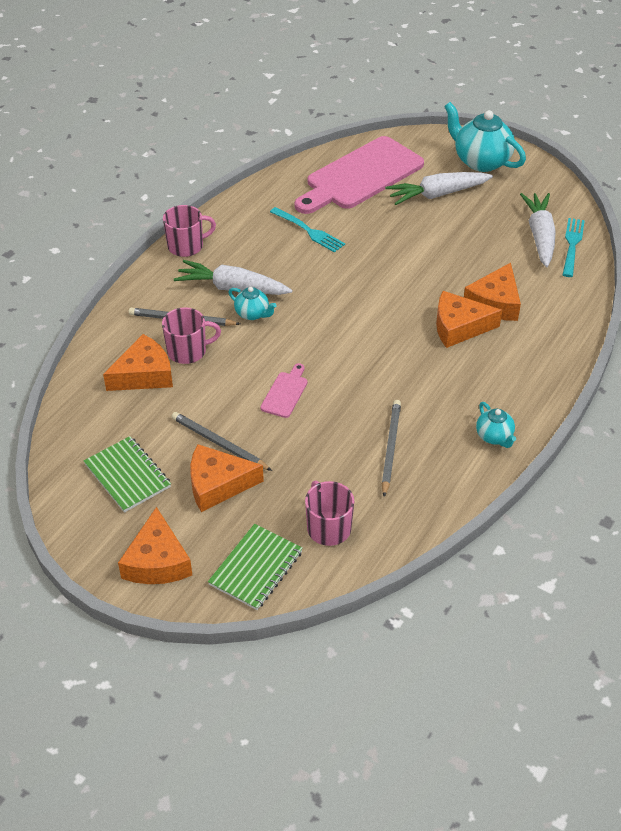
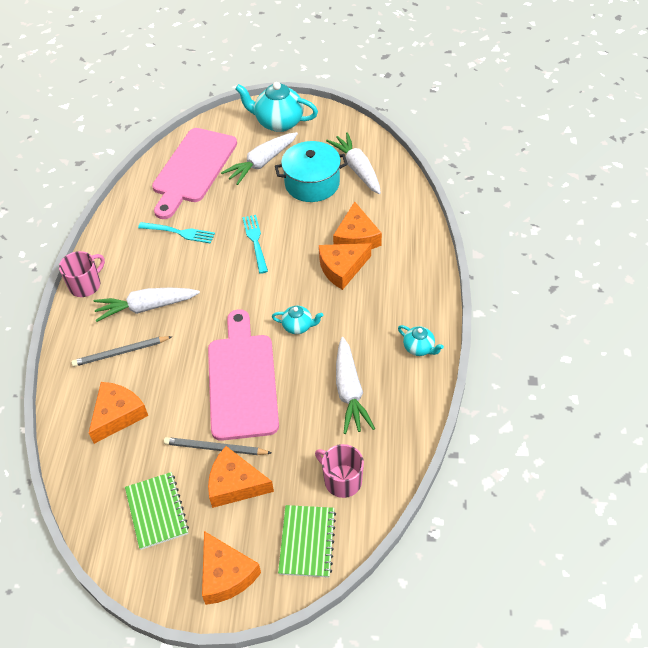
camera: 25 degrees left, 5 degrees up
green notebook [84,436,171,513] -> green notebook turned 45 degrees clockwise [125,472,189,550]
pink mug [162,307,221,364] -> none
orange cheese [190,444,264,512] -> orange cheese turned 45 degrees clockwise [208,446,274,508]
turquoise teapot [229,287,277,320] -> turquoise teapot moved to [272,306,323,334]
pink cutting board [260,363,308,418] -> pink cutting board [208,309,279,441], size x2.43
grey pencil [382,400,401,497] -> white carrot [336,337,375,434]
turquoise fork [563,218,585,277] -> turquoise fork moved to [242,215,268,274]
none -> turquoise pot [275,141,348,202]

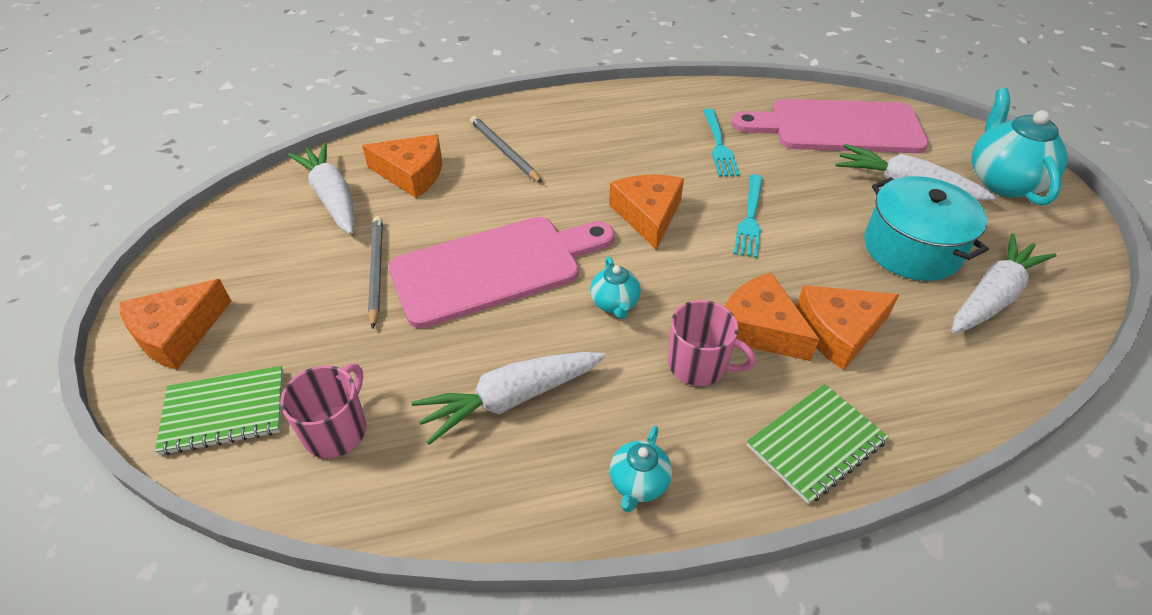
camera: 70 degrees right, 5 degrees down
pink mug [59,251,105,297] -> pink mug moved to [668,300,756,386]
white carrot [94,288,200,322] -> white carrot moved to [288,143,354,234]
green notebook [125,472,189,550] -> green notebook moved to [747,384,889,504]
orange cheese [208,446,274,508] -> orange cheese moved to [609,174,684,250]
turquoise fork [242,215,268,274] -> turquoise fork turned 135 degrees clockwise [734,174,763,258]

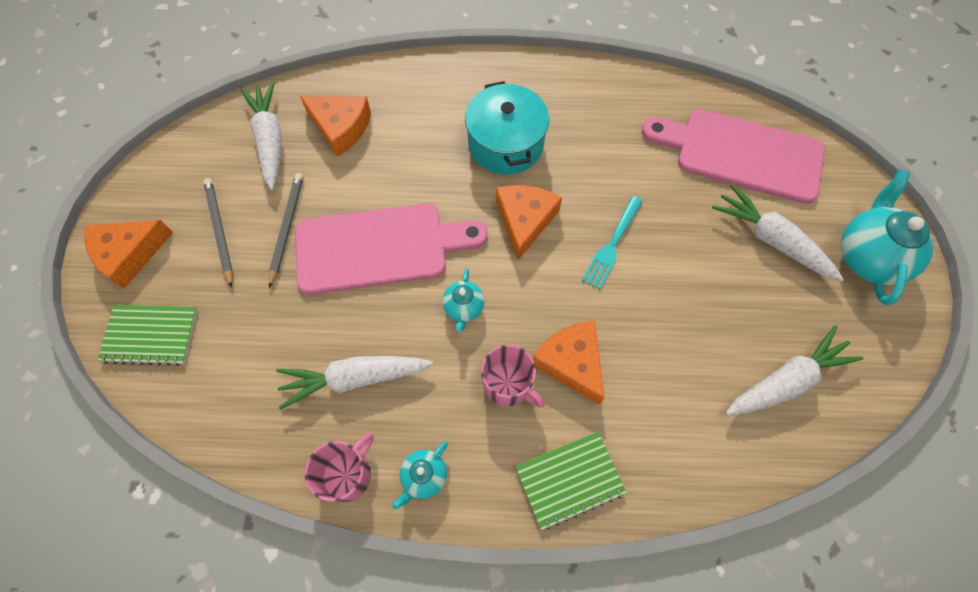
camera: 15 degrees right, 20 degrees up
pink mug [280,364,366,458] -> pink mug moved to [305,433,374,502]
grey pencil [470,116,542,183] -> grey pencil moved to [203,178,233,288]
turquoise fork [703,109,740,177] -> none
orange cheese [796,285,900,370] -> none
turquoise pot [864,176,989,281] -> turquoise pot moved to [465,81,549,175]

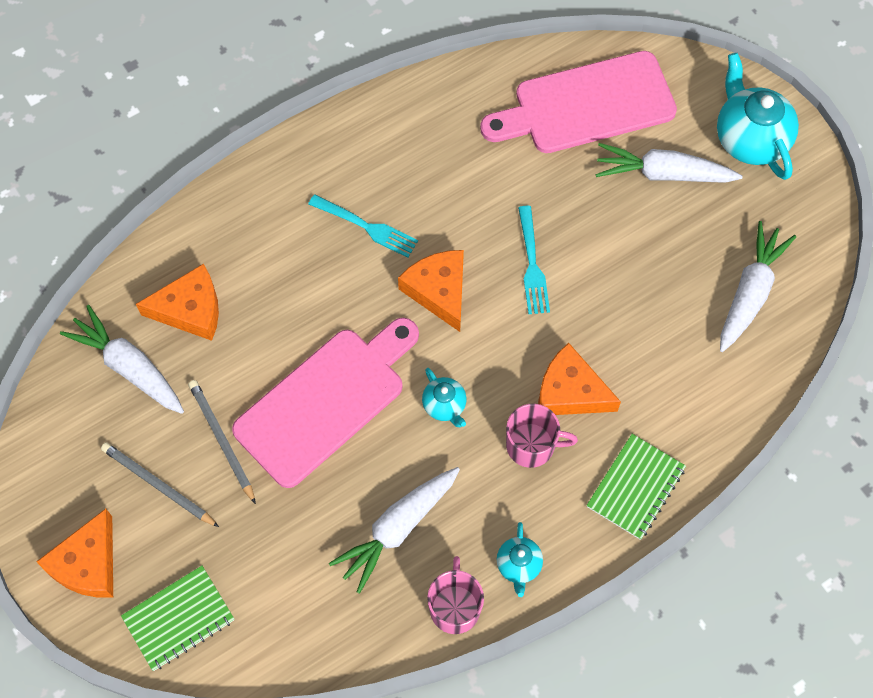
camera: 35 degrees left, 0 degrees up
turquoise pot [465,81,549,175] -> turquoise fork [308,194,418,258]

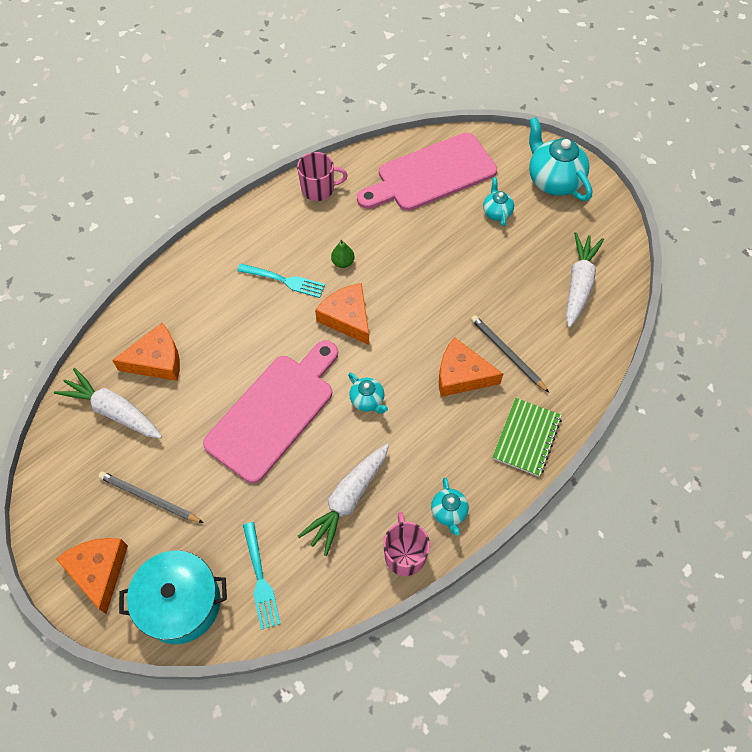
camera: 10 degrees left, 5 degrees down
orange cheese [36,509,113,598] -> orange cheese turned 150 degrees clockwise [56,538,128,614]
green notebook [121,566,234,671] -> turquoise pot [119,550,227,644]
grey pencil [188,380,256,504] -> grey pencil moved to [471,315,549,393]
pink mug [506,404,578,468] -> pink mug moved to [297,152,348,201]
turquoise fork [518,206,550,314] -> turquoise fork moved to [243,522,280,630]
white carrot [595,143,743,183] -> turquoise teapot [483,177,514,227]
none -> green pear [331,240,354,268]

